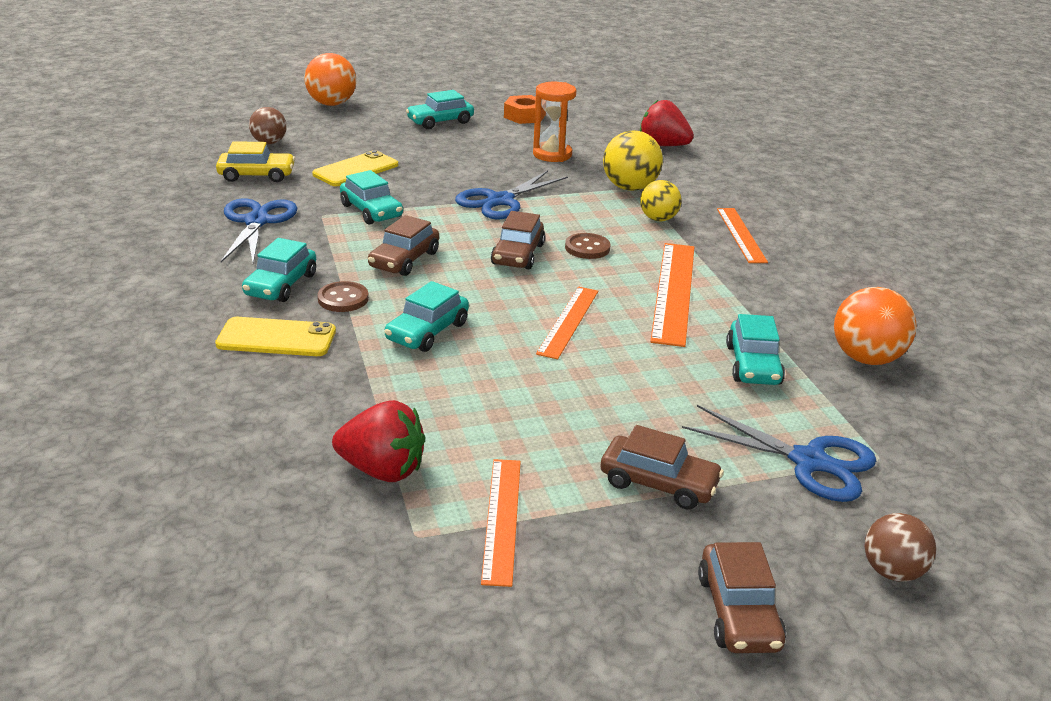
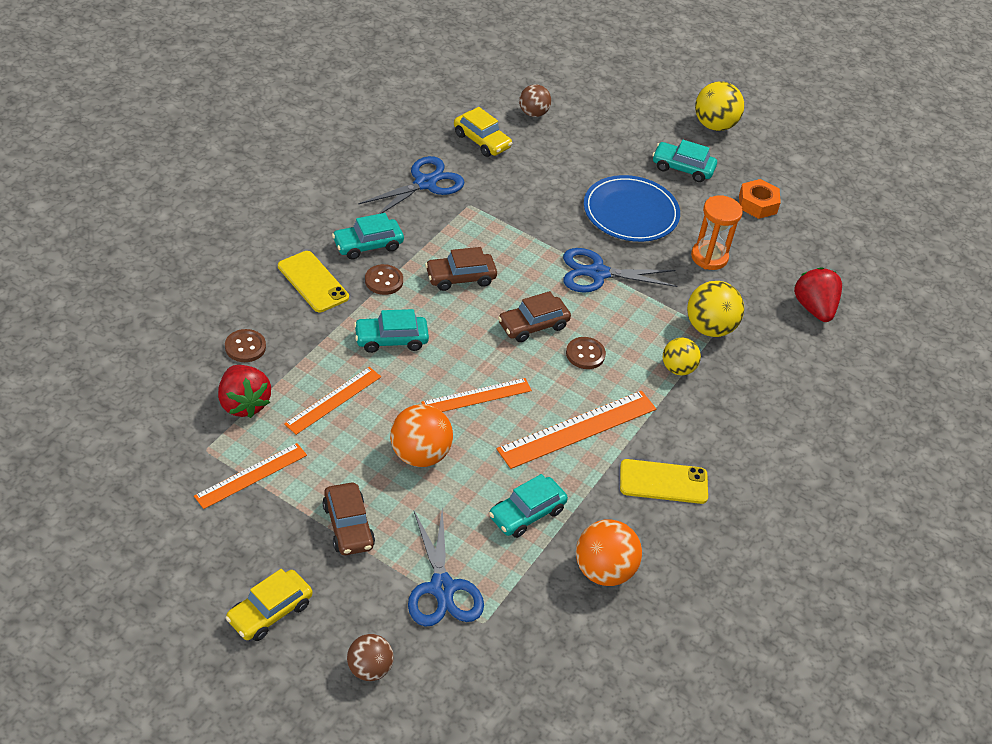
camera: 45 degrees right, 15 degrees up
orange ball [305,53,356,106] -> orange ball moved to [390,404,453,467]
yellow phone [312,150,398,186] -> yellow phone moved to [620,459,708,504]
turquoise car [340,170,403,225] -> none
brown car [698,542,786,653] -> yellow car [225,569,312,641]
orange ruler [717,208,768,263] -> orange ruler moved to [284,367,381,435]
none -> brown button [225,329,266,362]
none -> blue plate [584,175,680,242]
none -> yellow ball [695,81,744,131]

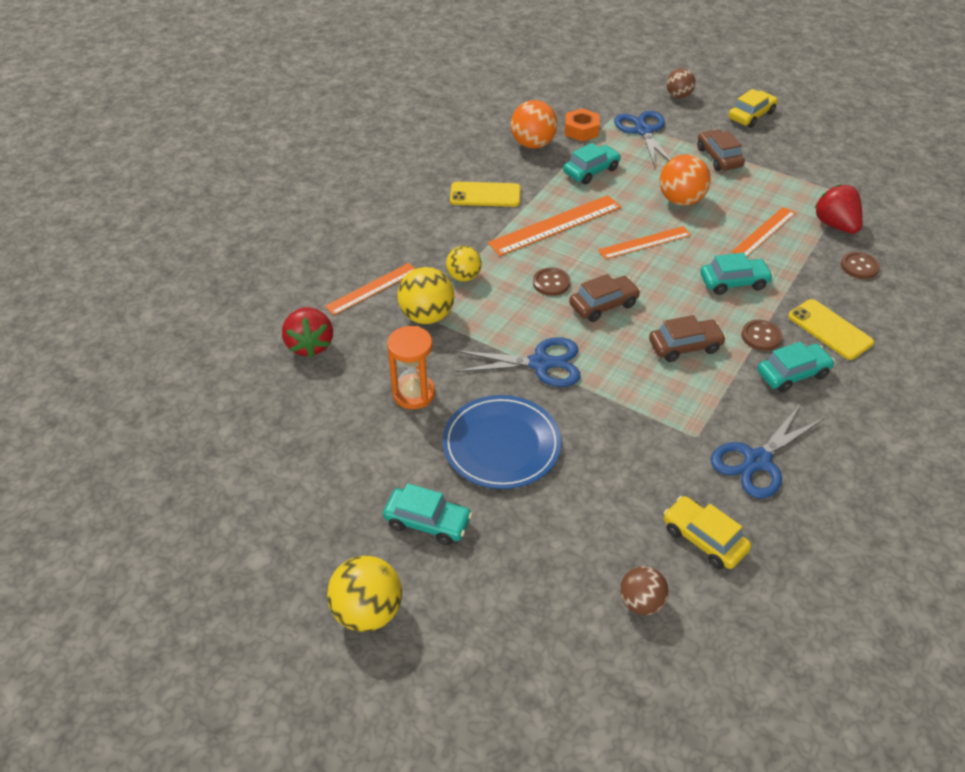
camera: 175 degrees left, 0 degrees up
orange ruler [194,443,307,509] -> orange ruler moved to [325,263,415,315]
orange nut [739,179,781,219] -> orange nut moved to [565,108,600,142]

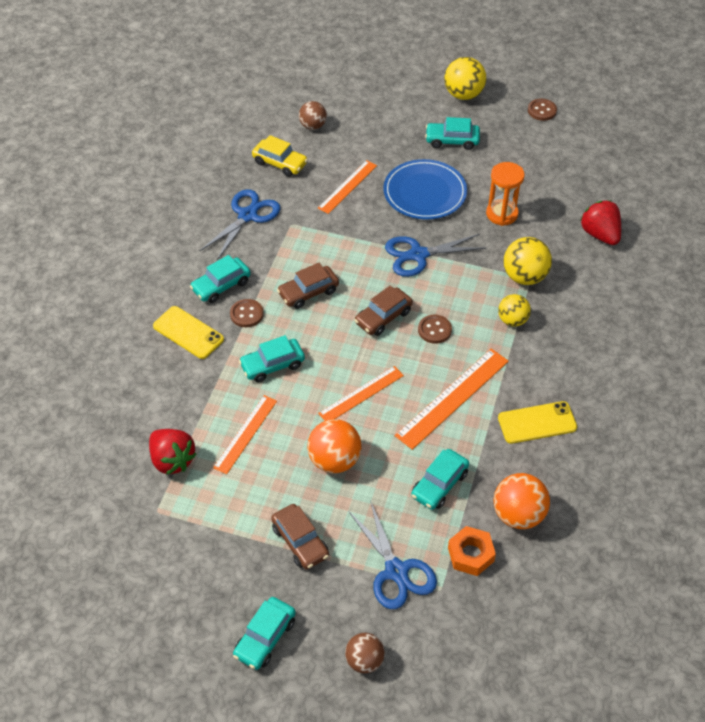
camera: 165 degrees right, 5 degrees up
orange ruler [325,263,415,315] -> orange ruler moved to [318,160,377,214]
yellow car [729,89,778,128] -> turquoise car [233,597,296,670]
brown button [841,252,880,279] -> brown button moved to [528,99,557,121]

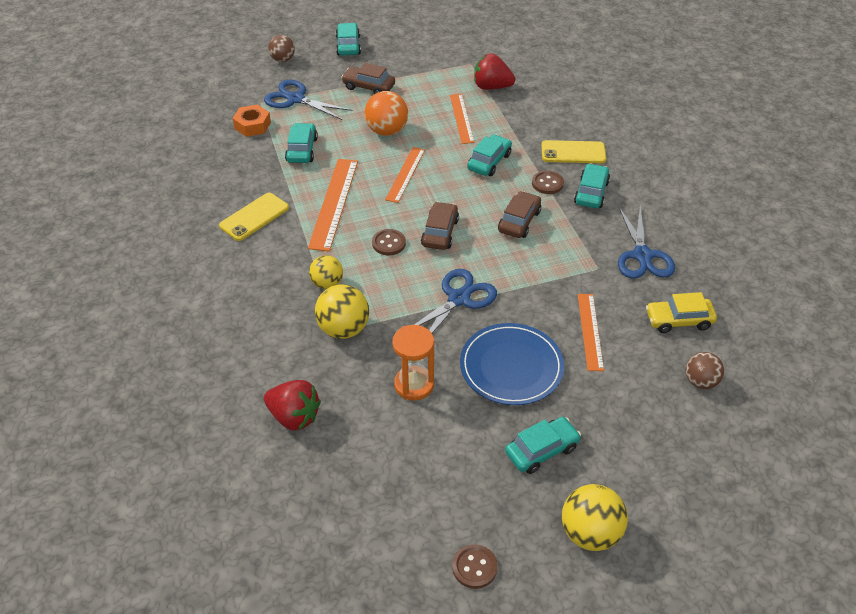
camera: 145 degrees right, 5 degrees down
orange ball [494,473,550,529] -> none

